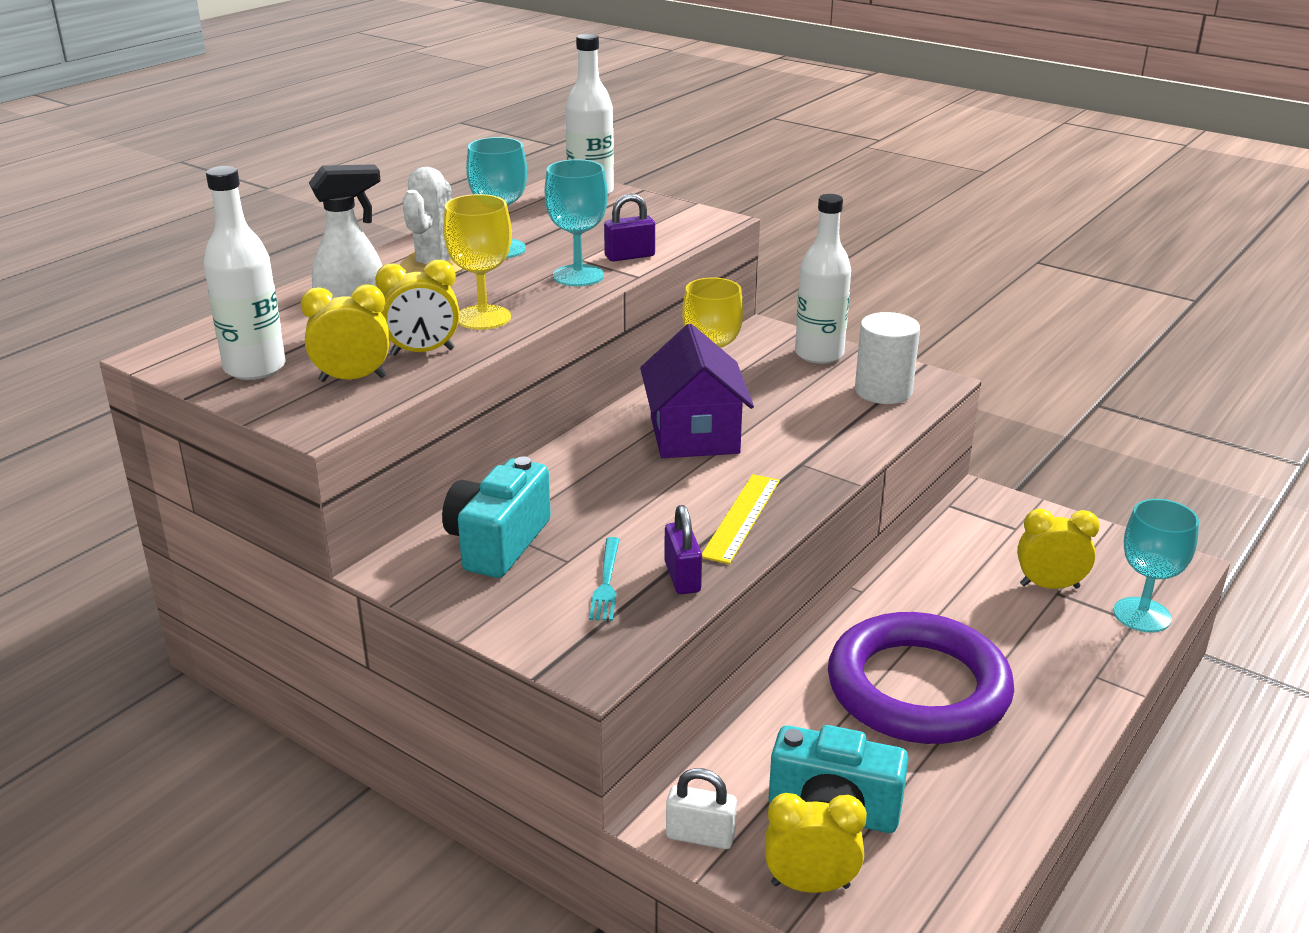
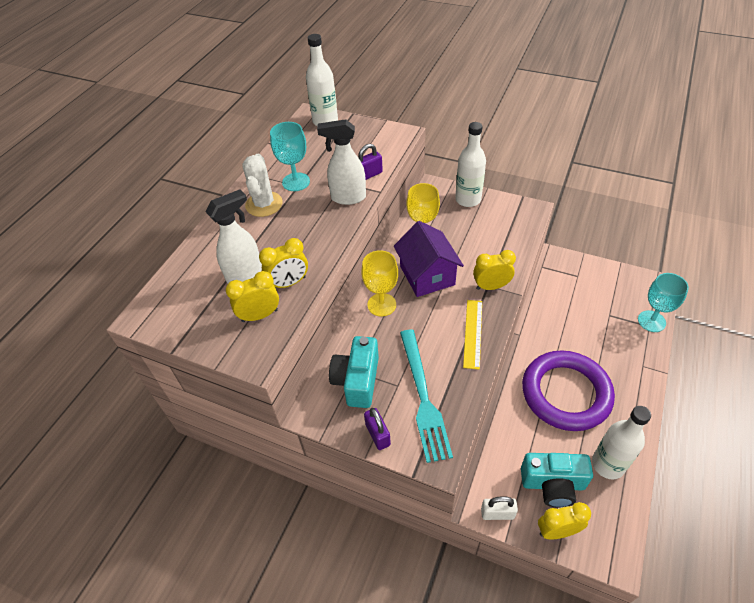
camera: 10 degrees left, 20 degrees up
white bottle [204,166,286,380] -> white bottle moved to [592,406,651,479]
yellow goblet [443,194,512,330] -> yellow goblet moved to [362,250,398,316]
turquoise goblet [545,159,608,286] -> white spray bottle [317,119,366,205]
turquoise fork [589,537,620,621] -> turquoise fork [400,330,453,463], size x2.11
purple padlock [664,505,702,594] -> purple padlock moved to [364,408,391,450]
white cylinder [855,312,920,404] -> none
yellow clock [1017,509,1100,589] -> yellow clock moved to [473,250,516,290]

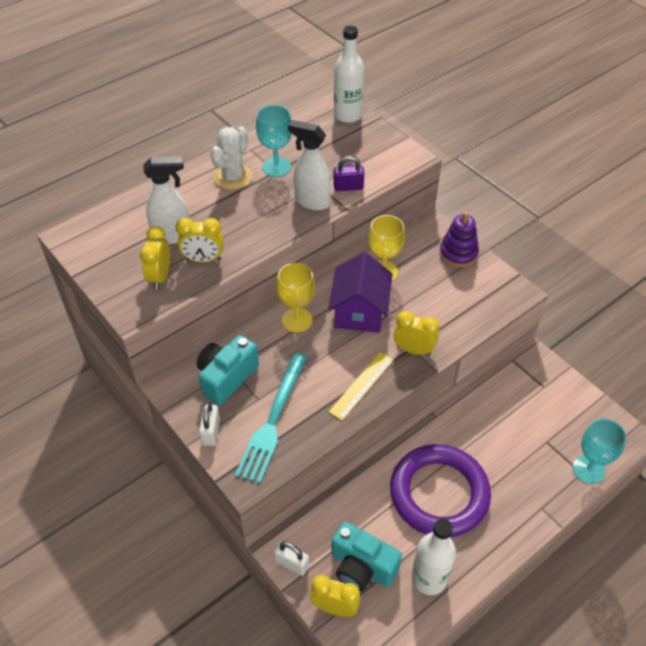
camera: 25 degrees right, 0 degrees up
yellow clock [226,271,279,322] -> yellow clock turned 90 degrees counterclockwise [140,226,170,290]
purple padlock [364,408,391,450] -> white padlock [199,402,220,446]
white bottle [455,122,486,207] -> purple stacking toy [439,212,479,267]

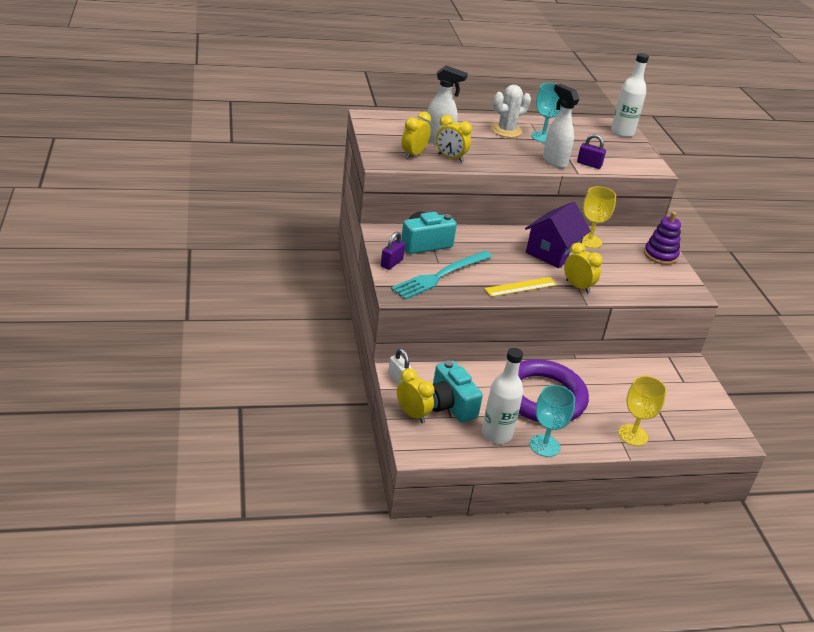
camera: 25 degrees right, 15 degrees down
white padlock [199,402,220,446] -> purple padlock [381,232,405,270]
yellow goblet [276,263,315,332] -> yellow goblet moved to [618,376,667,446]
turquoise goblet [573,418,626,484] -> turquoise goblet moved to [530,385,575,457]

